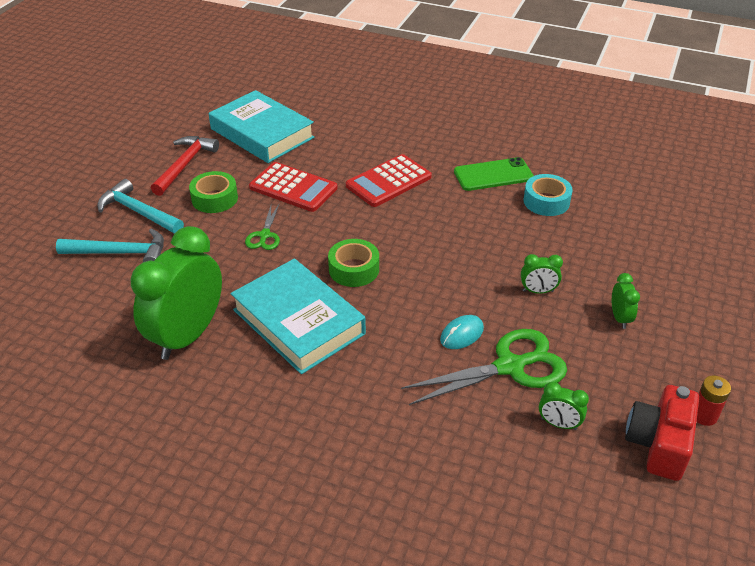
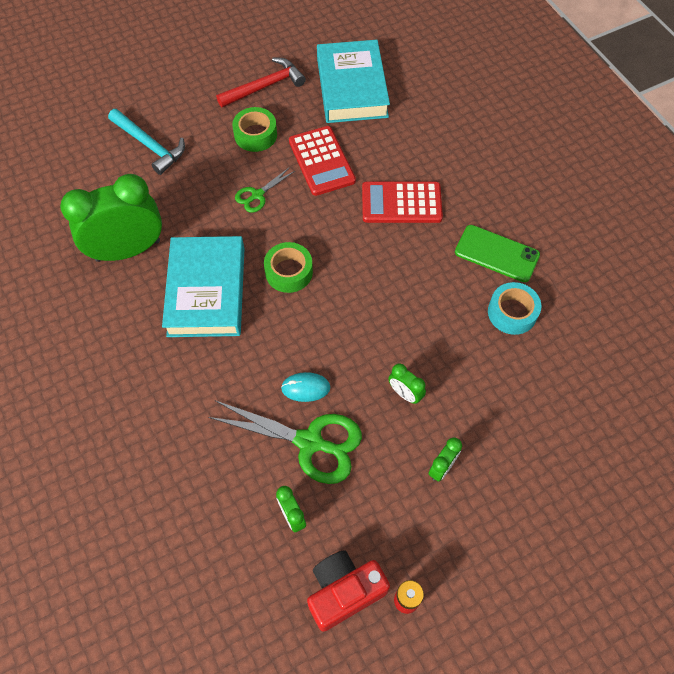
camera: 40 degrees right, 20 degrees up
turquoise hammer [97,179,184,234] -> none

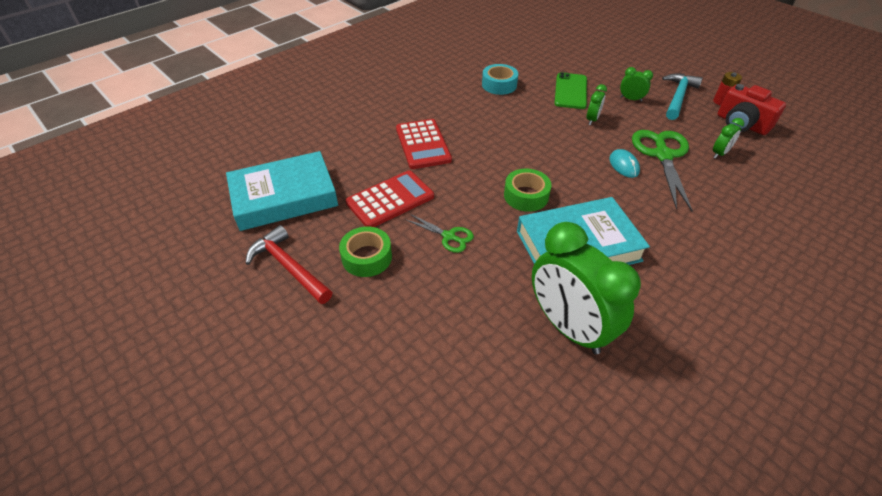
camera: 105 degrees left, 15 degrees down
turquoise hammer [108,109,185,175] -> turquoise hammer moved to [662,73,703,120]
green phone [455,225,540,282] -> green phone moved to [554,72,587,109]

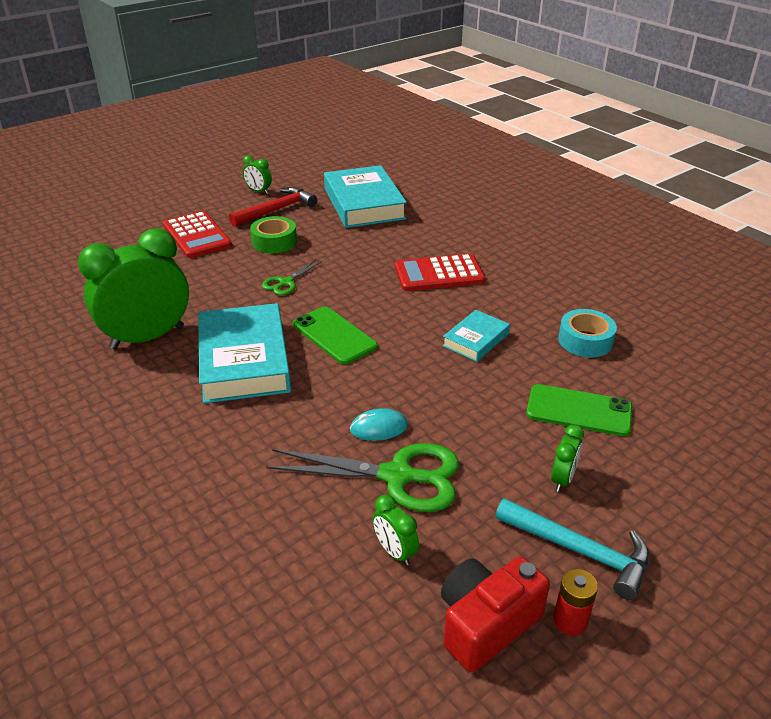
camera: 95 degrees right, 10 degrees down
red calculator [346,170,434,227] -> red calculator moved to [163,211,232,258]
green tape [504,169,552,212] -> green phone [293,306,378,364]
green clock [587,84,607,125] -> green clock moved to [243,155,272,194]
none -> turquoise book [442,310,510,362]

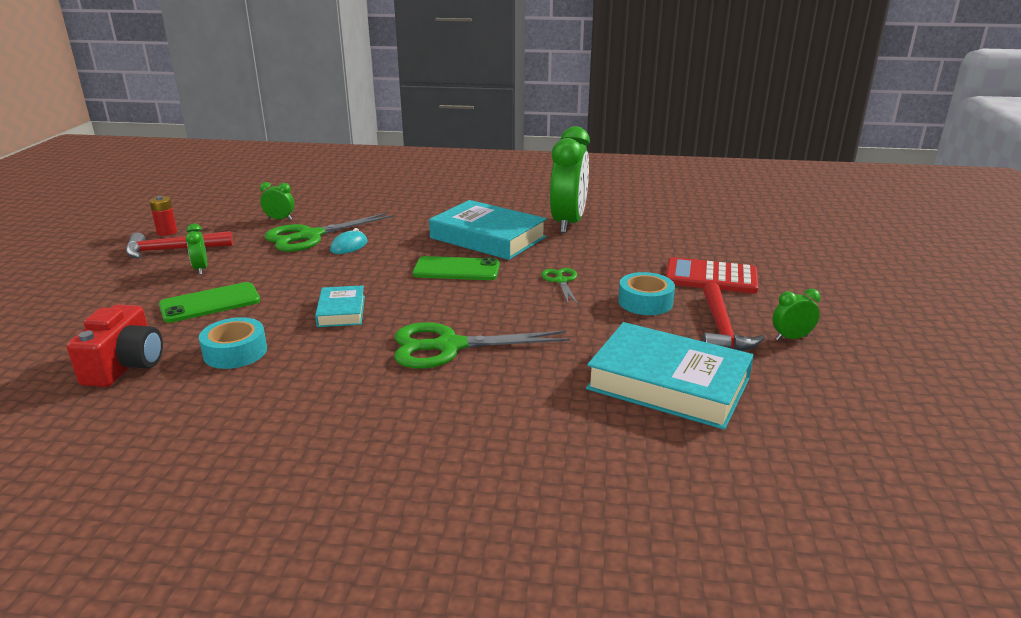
camera: 135 degrees right, 10 degrees down
green tape [250,216,297,253] -> turquoise tape [618,272,675,315]
red calculator [395,254,485,291] -> green scissors [394,322,570,368]
red camera [441,557,550,672] -> red camera moved to [67,304,163,387]
turquoise hammer [495,498,650,600] -> red hammer [126,231,233,258]

